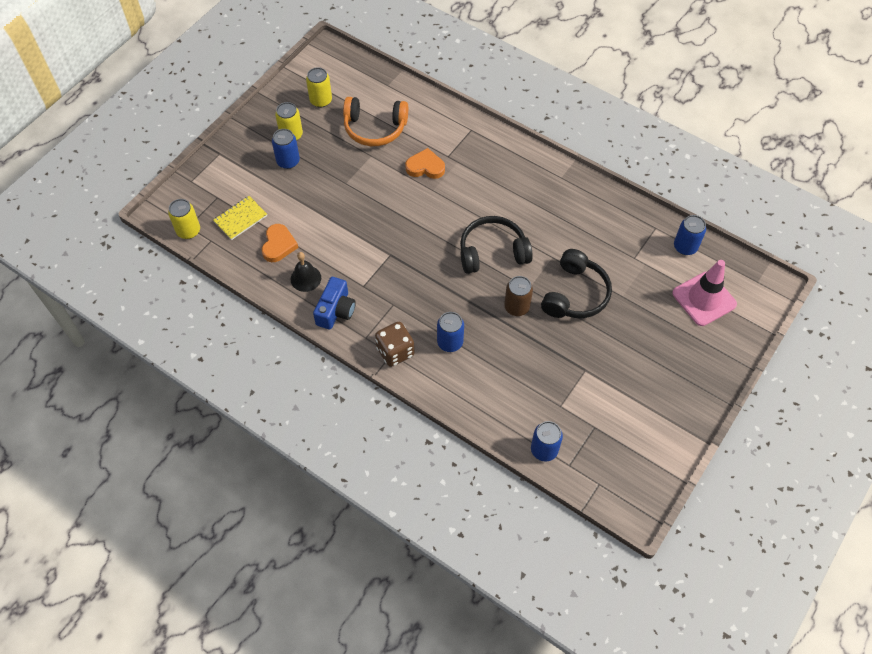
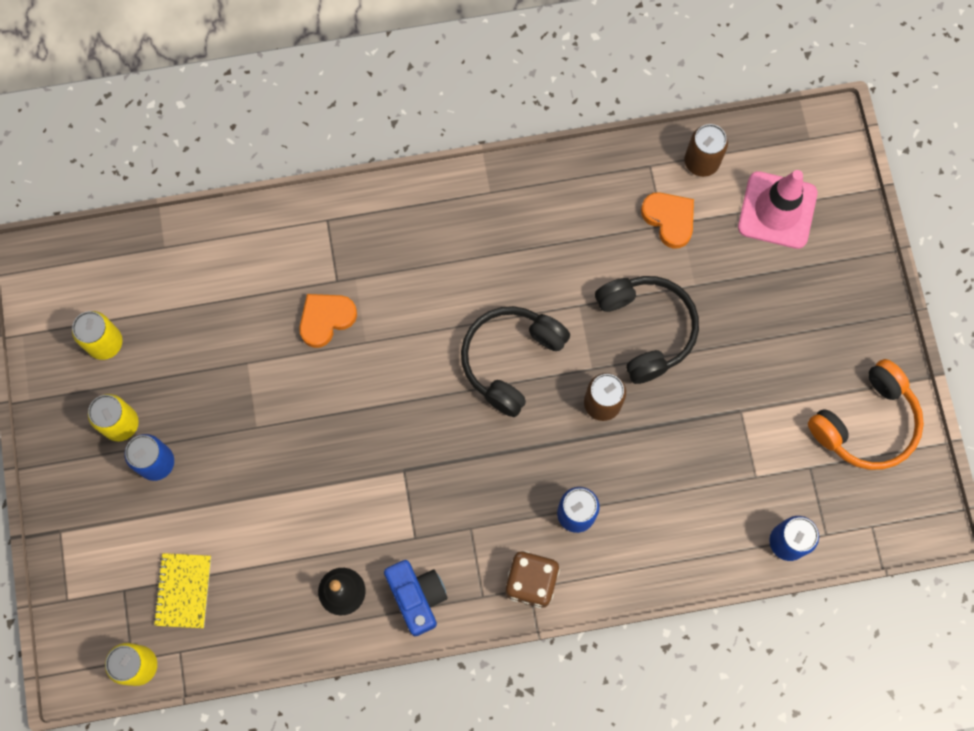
camera: 45 degrees left, 15 degrees up
orange heart [262,224,298,262] -> orange heart moved to [641,192,694,249]
orange headphones [343,97,408,146] -> orange headphones moved to [808,359,924,470]
blue can [674,215,706,255] -> brown can [685,124,728,177]

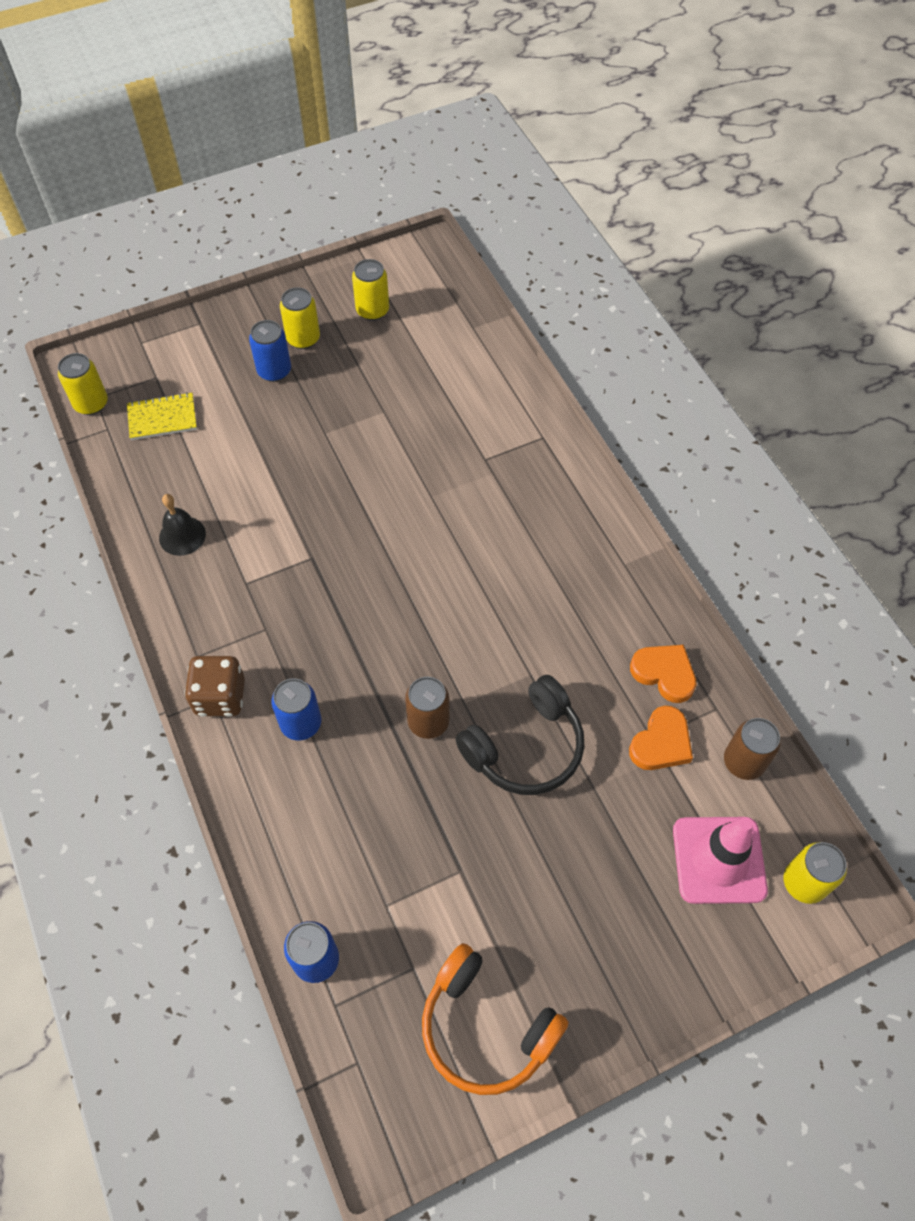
camera: 75 degrees right, 15 degrees down
orange heart [299,294,357,348] -> orange heart moved to [630,645,697,703]
blue camera [384,560,448,636] -> none
black headphones [461,306,570,417] -> none
none -> yellow can [783,842,847,904]

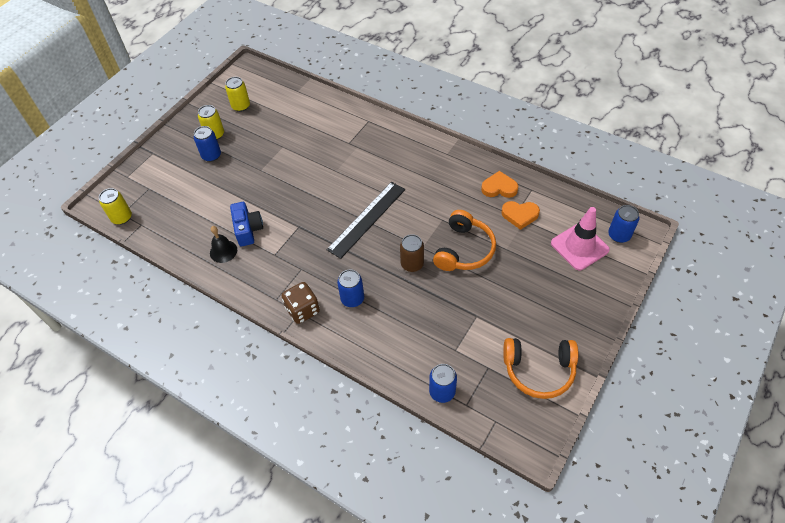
camera: 30 degrees left, 5 degrees down
yellow notebook [127,392,197,440] -> none
black headphones [455,675,584,795] -> orange headphones [433,210,496,271]
orange heart [629,706,693,770] -> orange heart turned 90 degrees clockwise [501,201,540,230]
brown can [724,718,781,780] -> none
yellow can [783,842,847,904] -> blue can [608,205,639,243]
none -> blue camera [230,202,263,246]
none -> black ruler [327,182,405,259]

